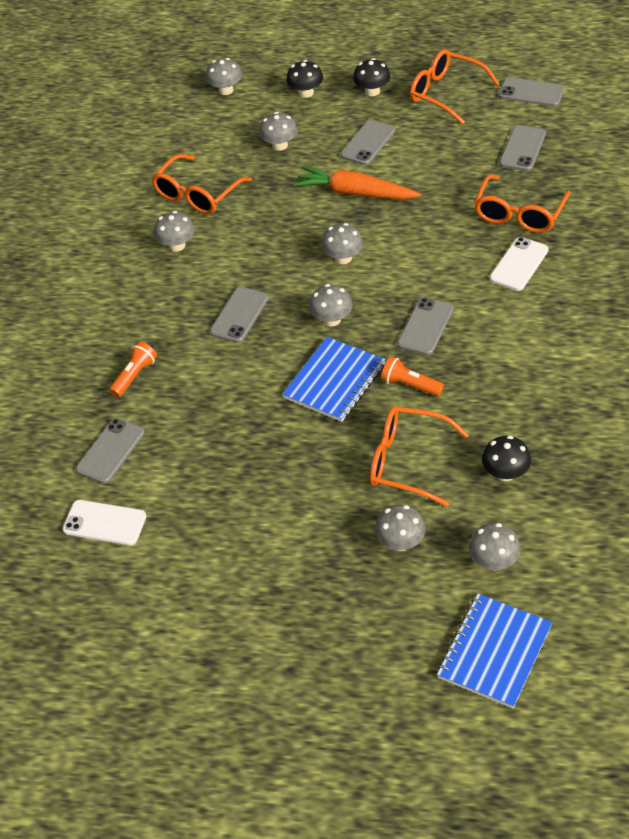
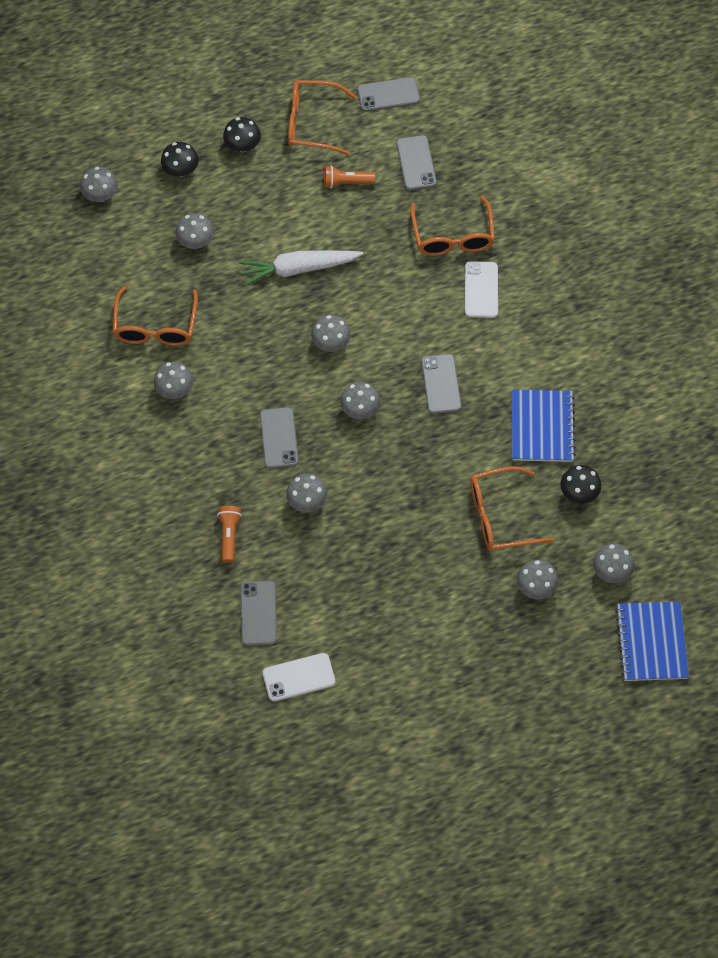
camera: 35 degrees left, 15 degrees up
blue notebook [282,337,385,422] -> blue notebook moved to [512,390,576,462]
orange carrot [294,166,421,199] -> white carrot [239,251,363,286]
grey phone [340,120,395,165] -> none
orange flashlight [381,356,444,396] -> orange flashlight moved to [324,166,375,189]
none -> grey mushroom [286,473,327,512]

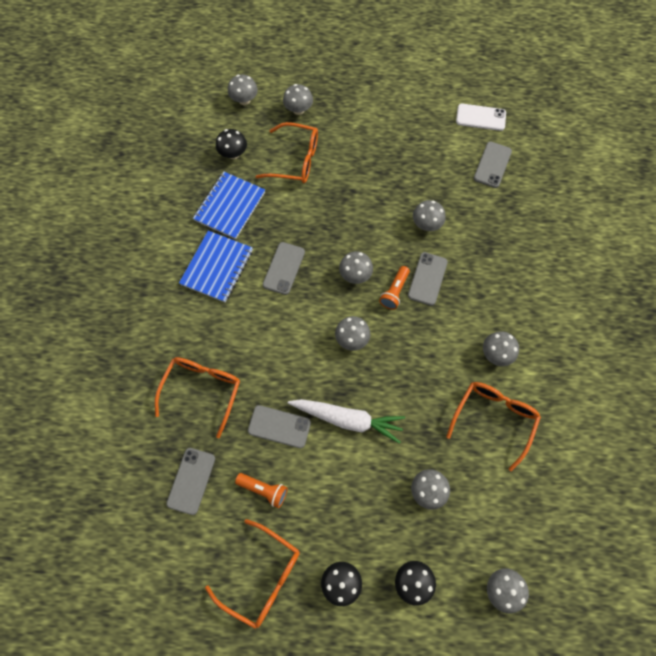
camera: 155 degrees left, 5 degrees up
orange flashlight [217,506,242,563] -> orange flashlight moved to [379,266,410,310]
grey phone [357,77,420,112] -> grey phone moved to [248,405,311,448]
white phone [465,261,498,318] -> none
blue notebook [615,601,689,681] -> blue notebook moved to [179,231,253,302]

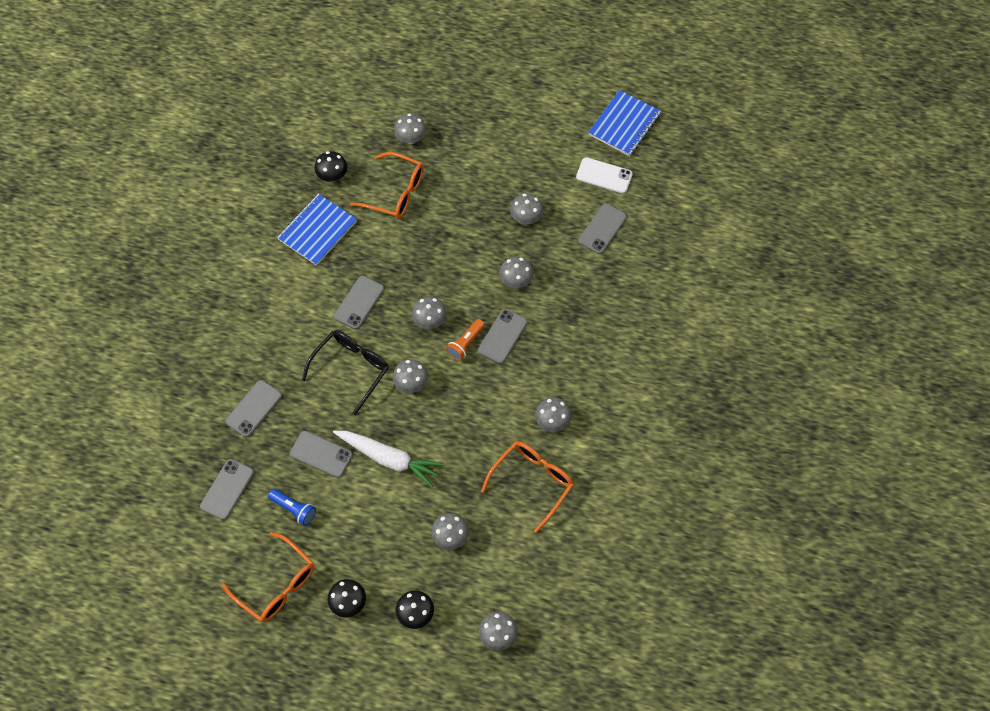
camera: 10 degrees right, 5 degrees down
orange glasses [155,357,240,438] -> grey phone [226,380,282,437]
blue notebook [179,231,253,302] -> blue notebook moved to [588,90,661,156]
grey mushroom [228,74,258,105] -> grey mushroom moved to [510,193,543,224]
orange flashlight [235,473,288,508] -> blue flashlight [268,489,316,526]
none -> black glasses [302,330,389,415]

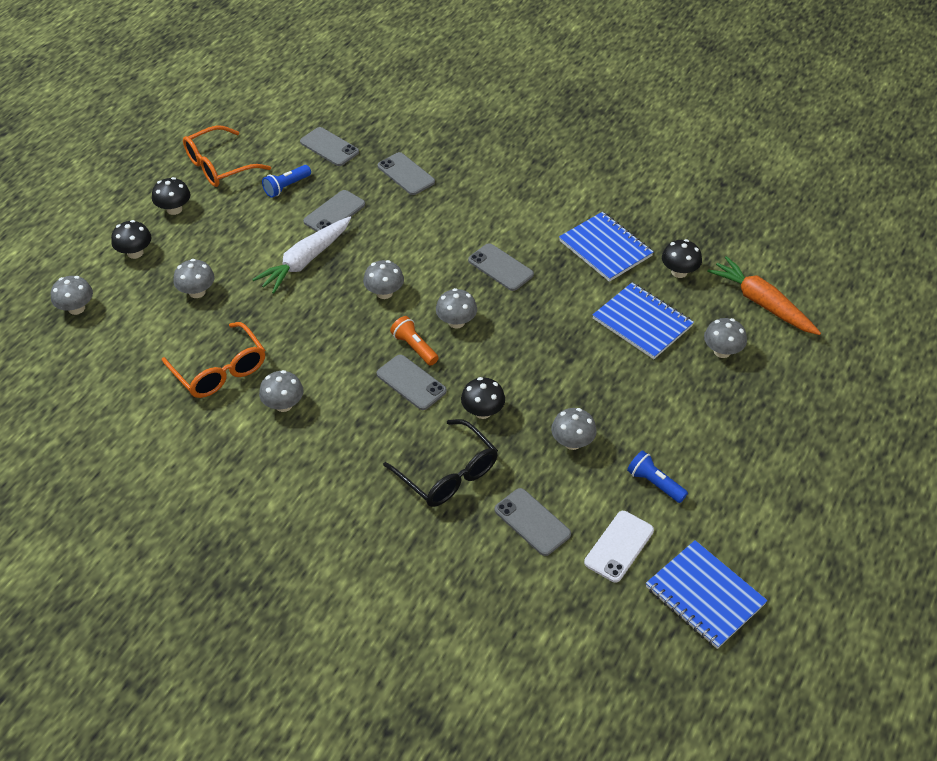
camera: 105 degrees right, 15 degrees down
black glasses [302,330,389,415] -> black glasses moved to [383,419,498,507]
orange glasses [350,152,424,219] -> blue notebook [592,283,694,359]
grey mushroom [499,256,534,289] -> black mushroom [461,377,505,419]
none -> blue flashlight [627,450,688,503]
none -> orange carrot [707,256,821,335]

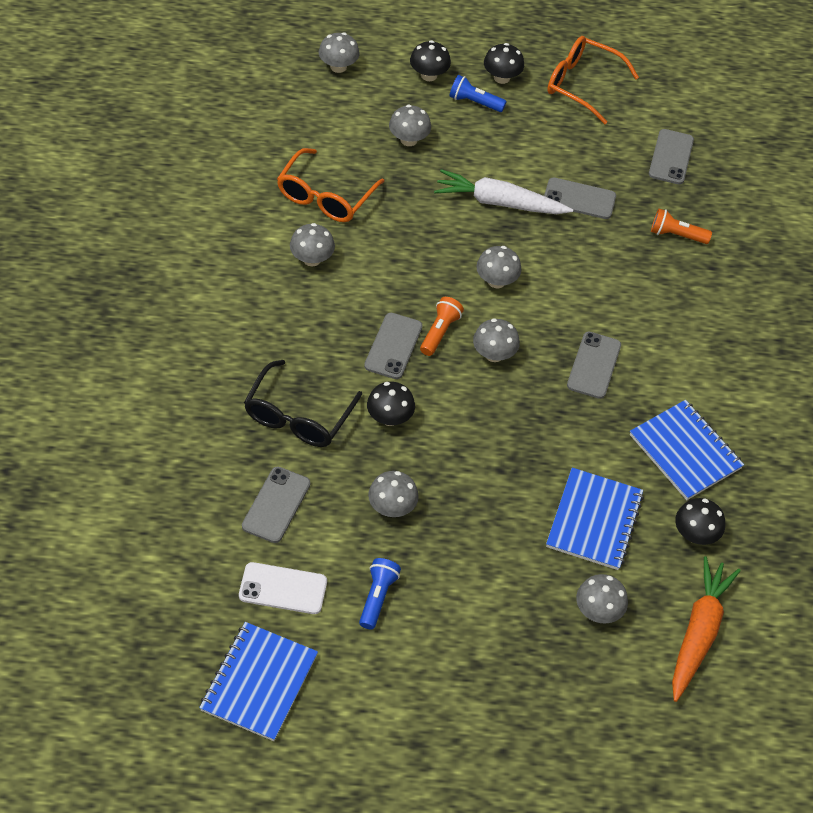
camera: 60 degrees right, 5 degrees up
blue flashlight [262,165,311,198] -> blue flashlight moved to [449,75,507,112]
grey phone [378,152,435,195] -> orange flashlight [651,209,712,244]
blue notebook [559,212,654,282] -> blue notebook turned 60 degrees counterclockwise [630,400,744,500]

